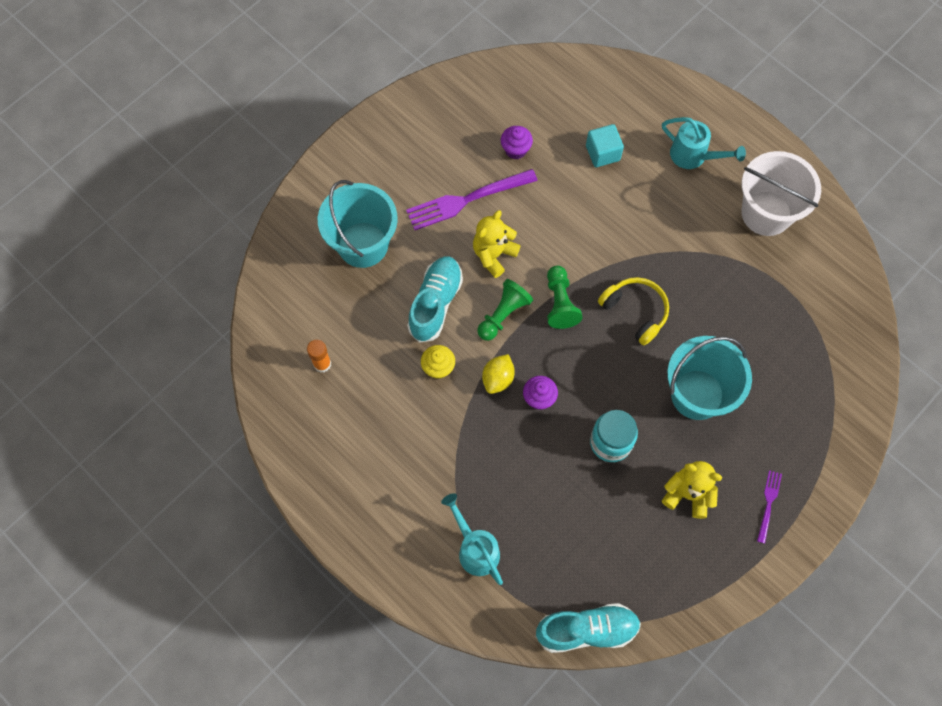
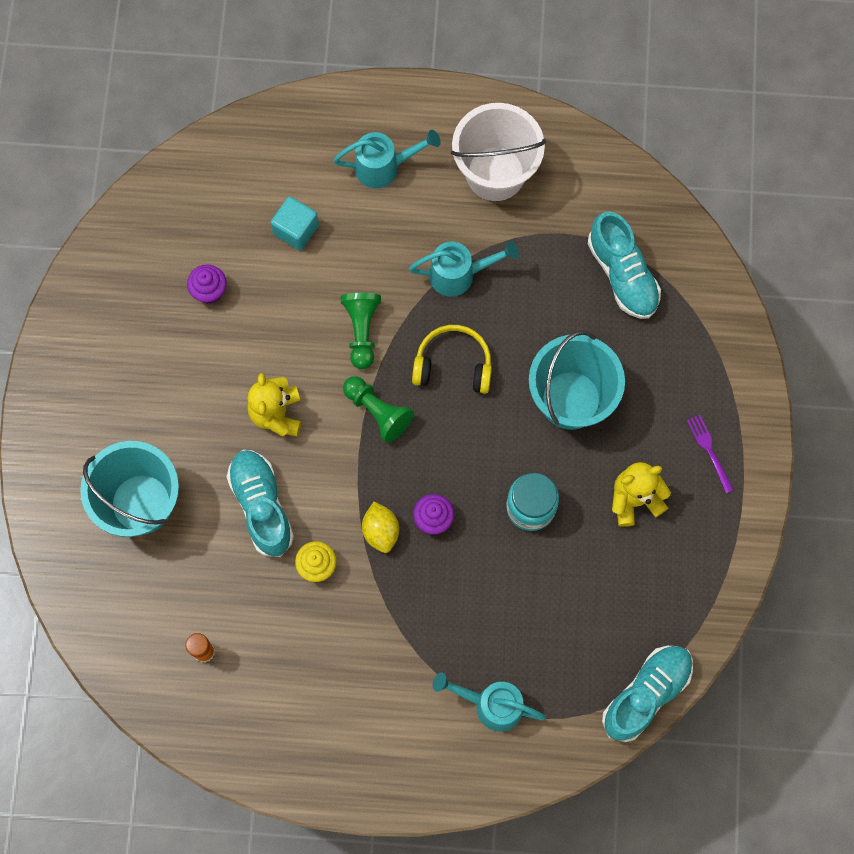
camera: 40 degrees left, 5 degrees up
purple fork [406,169,538,230] -> none
green pawn [477,279,533,341] -> green pawn moved to [341,293,381,369]
none -> turquoise watering can [409,241,519,296]
none -> turquoise shoe [588,211,661,319]

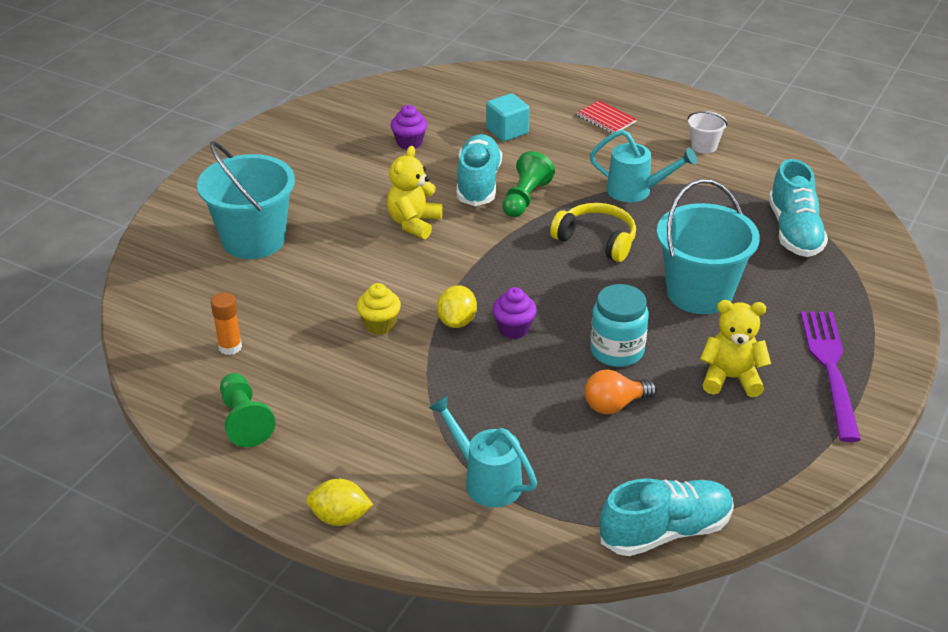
camera: 25 degrees right, 35 degrees down
turquoise shoe [227,450,294,557] -> turquoise shoe moved to [457,134,502,206]
turquoise watering can [333,130,440,188] -> red notebook [577,100,637,134]
green pawn [343,376,414,443] -> green pawn moved to [220,373,275,447]
white bucket [451,103,546,201] -> white bucket [687,111,728,154], size x0.45
purple fork [687,415,734,493] -> purple fork [800,311,861,442], size x2.00
none -> yellow lemon [306,479,373,526]
none -> orange light bulb [585,370,657,414]

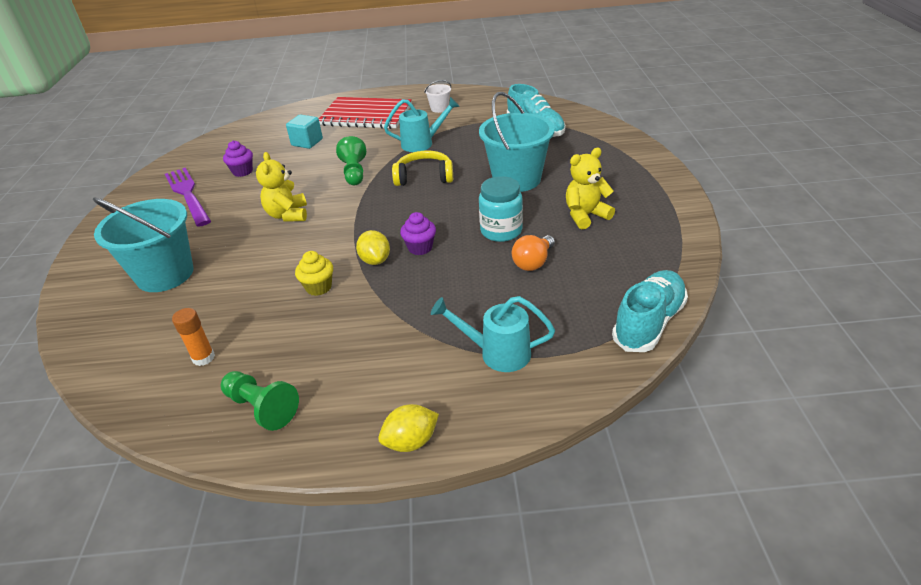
camera: 30 degrees left, 0 degrees up
turquoise shoe [457,134,502,206] -> none
red notebook [577,100,637,134] -> red notebook [319,97,412,129], size x2.28
purple fork [800,311,861,442] -> purple fork moved to [165,168,211,227]

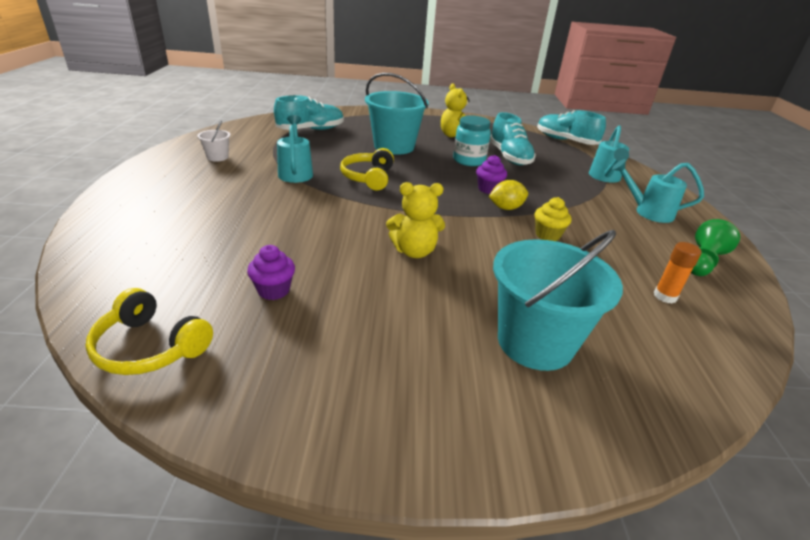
camera: 90 degrees left, 5 degrees down
purple fork [165,168,211,227] -> none
turquoise cube [286,114,323,149] -> none
red notebook [319,97,412,129] -> none
green pawn [336,136,366,185] -> none
yellow lemon [378,404,439,452] -> none
orange light bulb [512,235,555,271] -> turquoise shoe [490,112,536,165]
none -> yellow headphones [85,288,213,375]
none -> turquoise watering can [612,159,704,223]

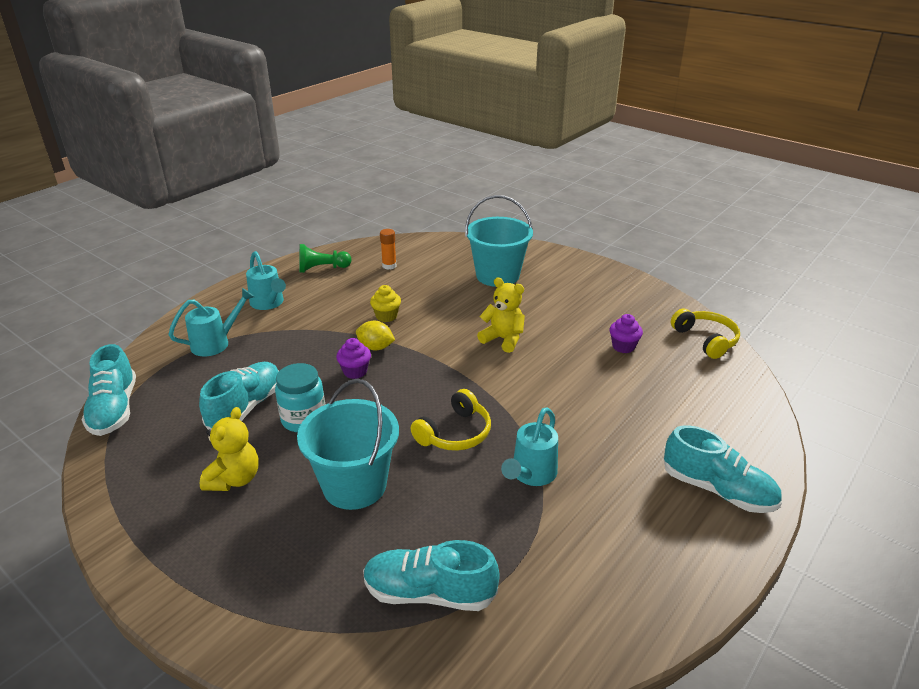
camera: 140 degrees left, 0 degrees up
white bucket [197,120,231,162] -> none
none -> turquoise shoe [664,425,782,513]

